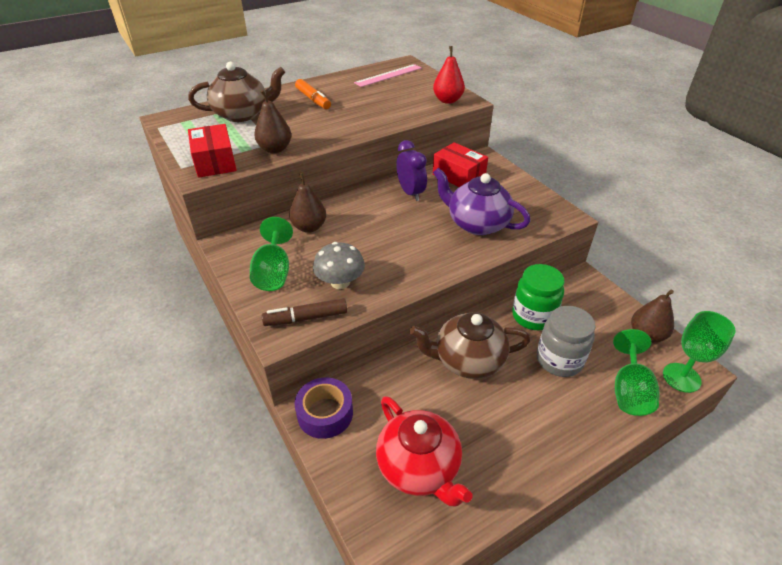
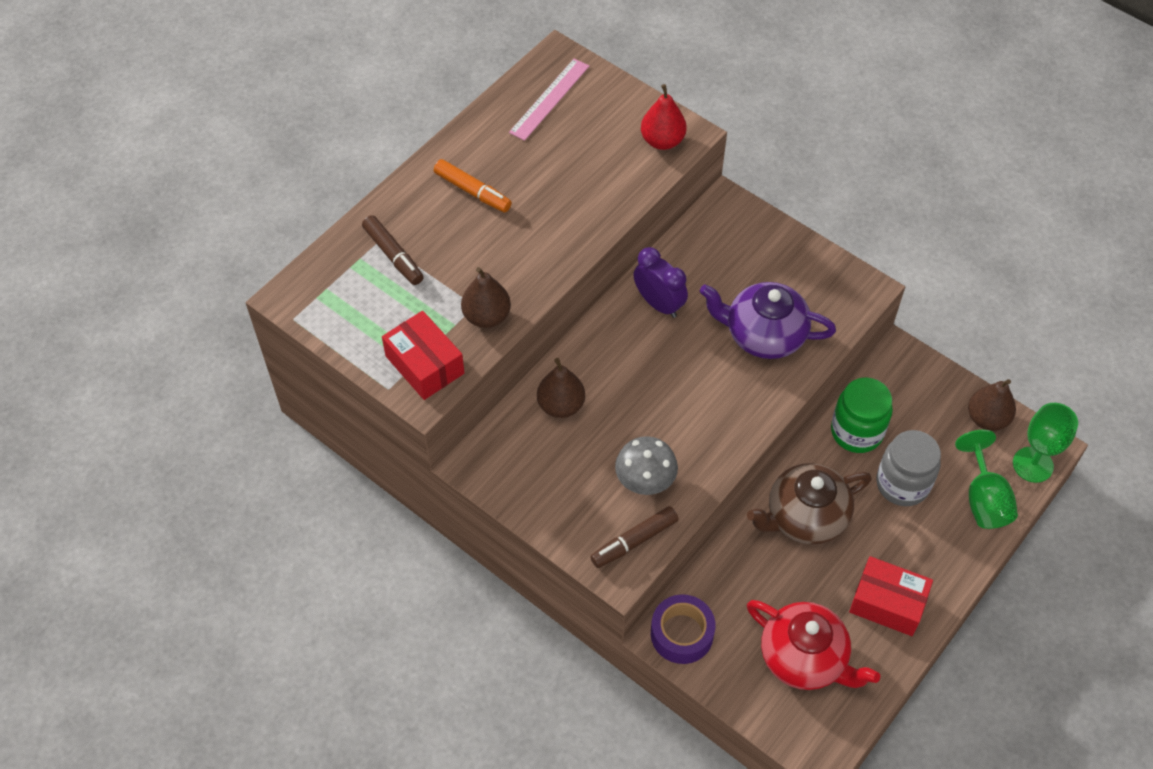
camera: 20 degrees left, 15 degrees up
brown teapot [188,62,285,122] -> brown marker [362,215,424,285]
green goblet [250,217,293,291] -> none
red box [433,142,488,187] -> red box moved to [849,556,933,636]

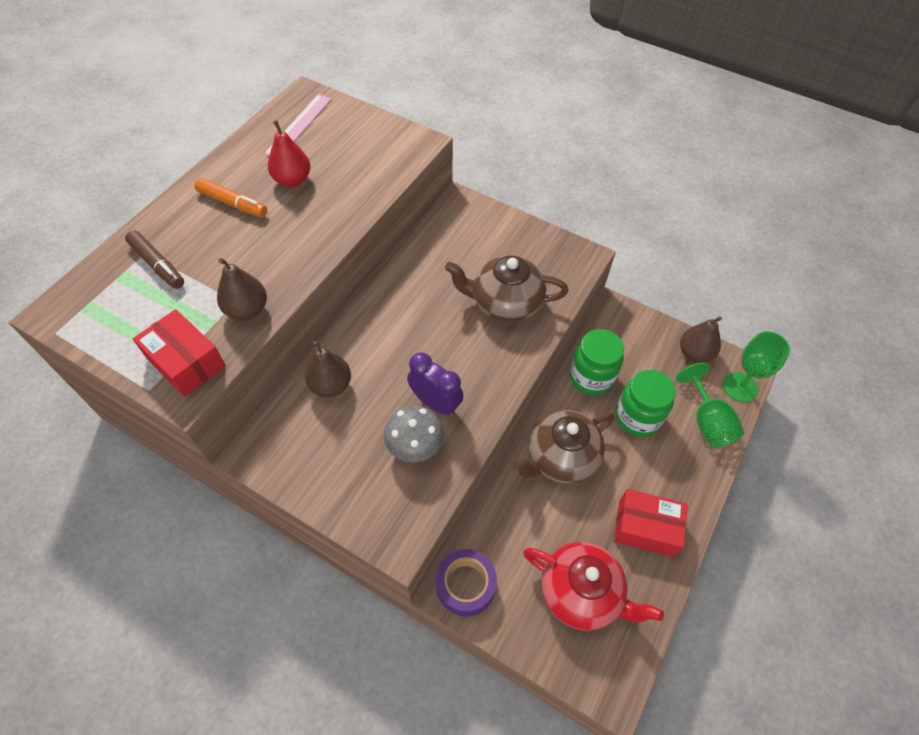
camera: 10 degrees left, 0 degrees up
brown marker [590,506,679,568] -> none
purple clock [634,247,688,318] -> purple clock moved to [407,352,464,416]
red pear [641,84,687,150] -> red pear moved to [268,120,310,187]
purple teapot [699,282,836,359] -> brown teapot [445,255,569,322]
grey jar [876,430,941,506] -> green jar [615,370,676,437]

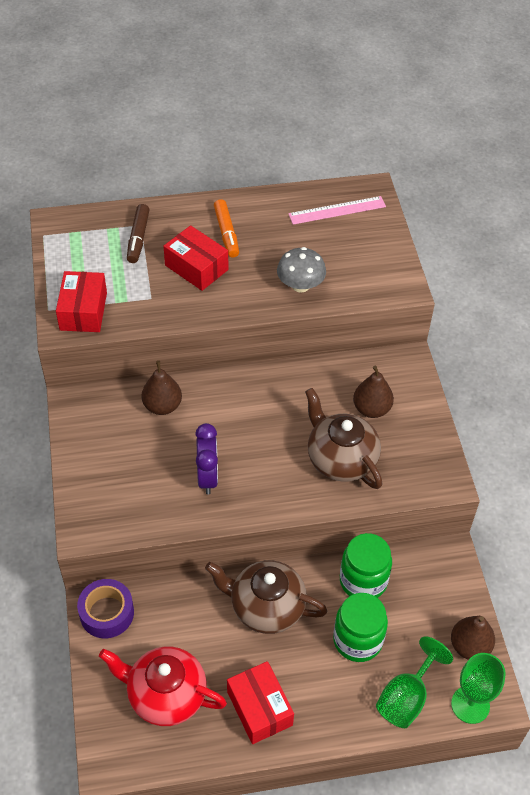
camera: 50 degrees right, 5 degrees down
brown pear [217,258,267,320] -> brown pear moved to [353,365,394,418]
red pear [268,120,310,187] -> none
grey mushroom [384,405,444,462] -> grey mushroom moved to [277,247,326,293]
red teapot [523,542,664,631] -> red teapot turned 120 degrees clockwise [99,647,227,726]
none -> red box [163,225,228,291]

